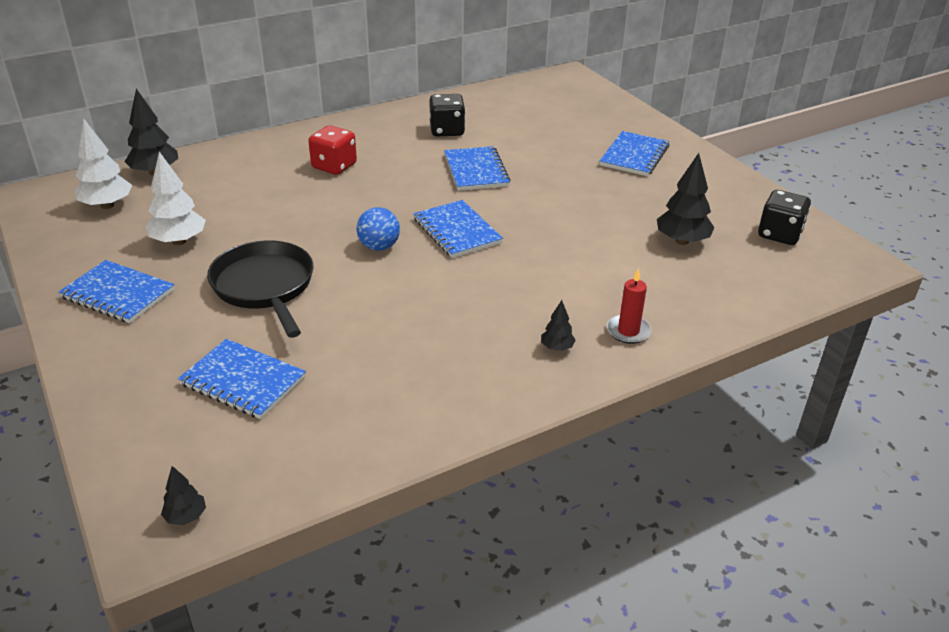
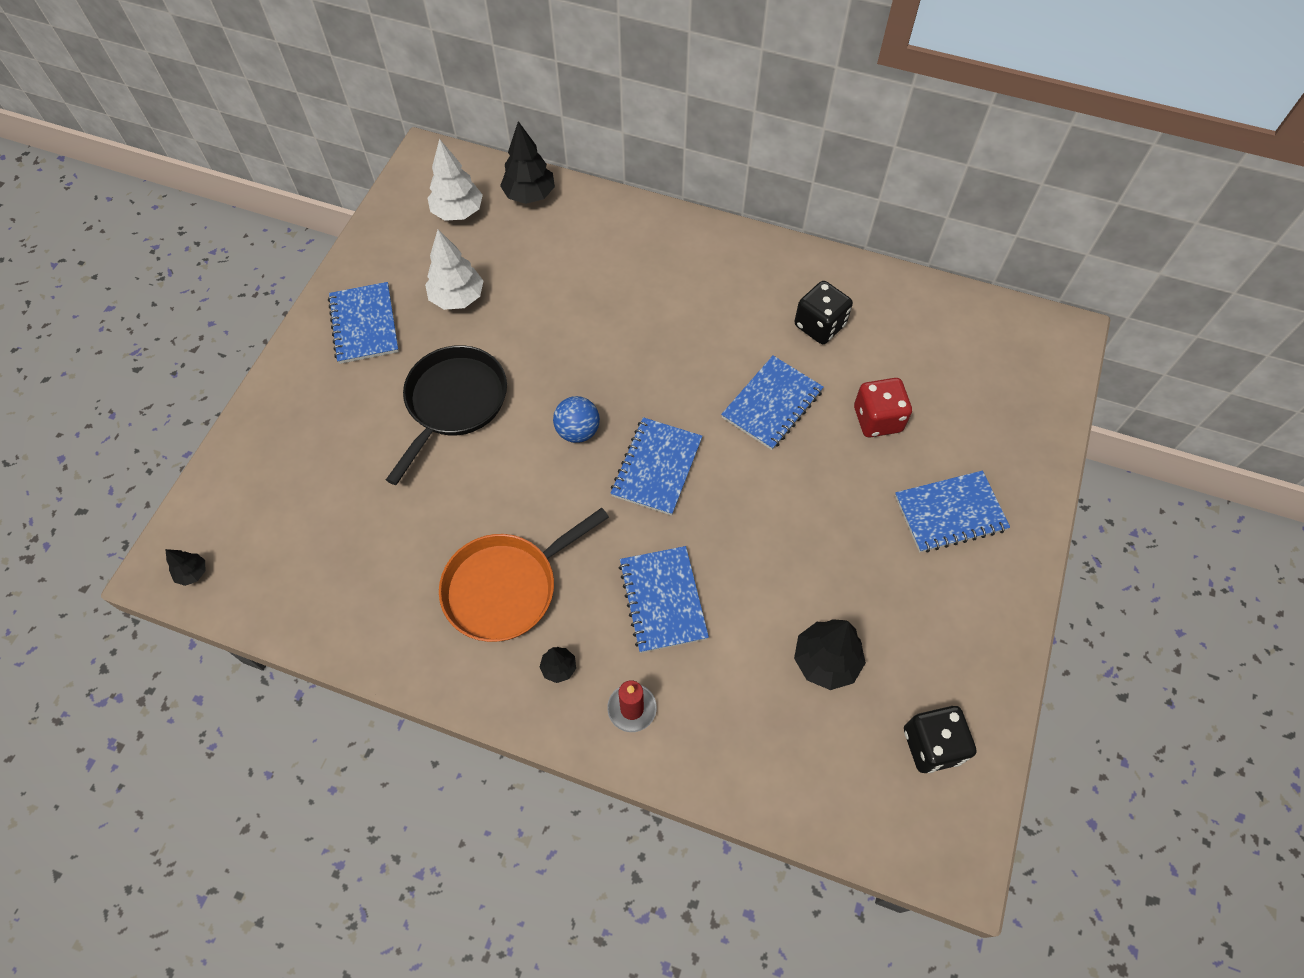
camera: 50 degrees right, 25 degrees up
blue notebook [178,339,306,419] -> blue notebook moved to [619,546,709,653]
red dice [308,125,357,175] -> red dice moved to [854,378,912,437]
none -> orange pan [439,508,609,642]

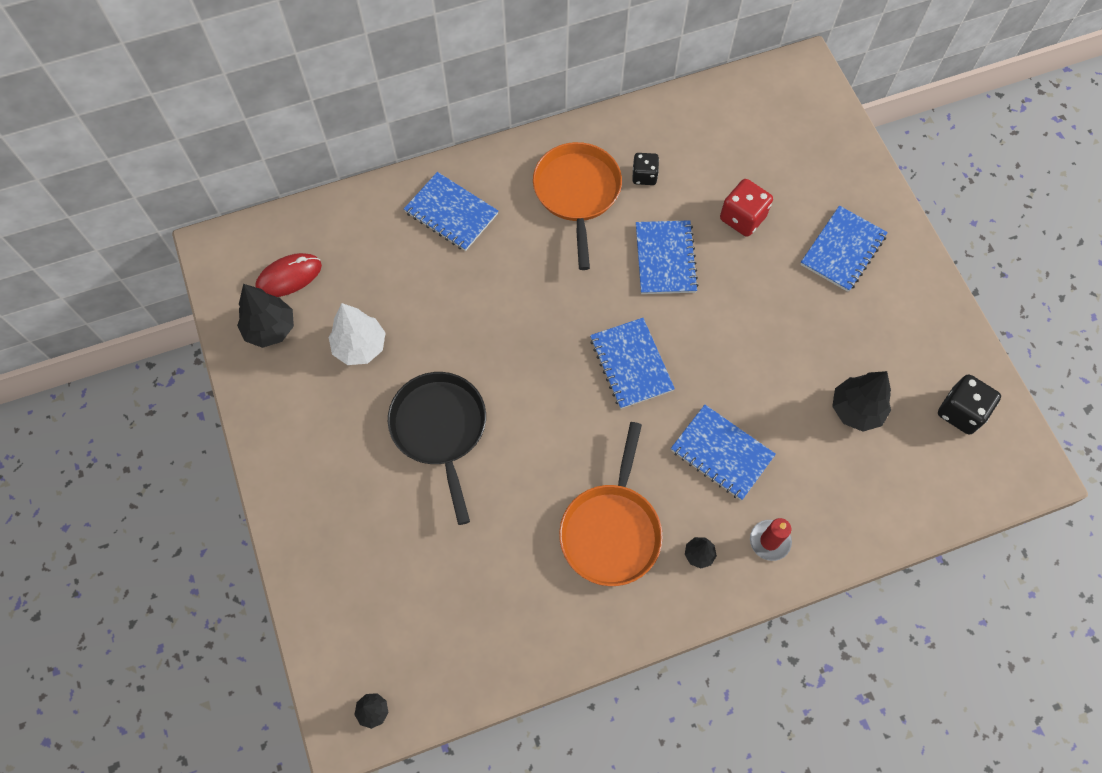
camera: 40 degrees left, 5 degrees up
blue notebook [328,282,399,364] -> blue notebook moved to [404,172,498,251]
white tree [428,139,483,221] -> red mouse [255,253,322,297]
black tree [500,121,555,204] -> black tree moved to [237,284,294,348]
blue ball [553,396,600,443] -> none
black dice [795,281,853,344] -> black dice [632,153,659,185], size x0.66
none -> orange pan [533,142,622,270]

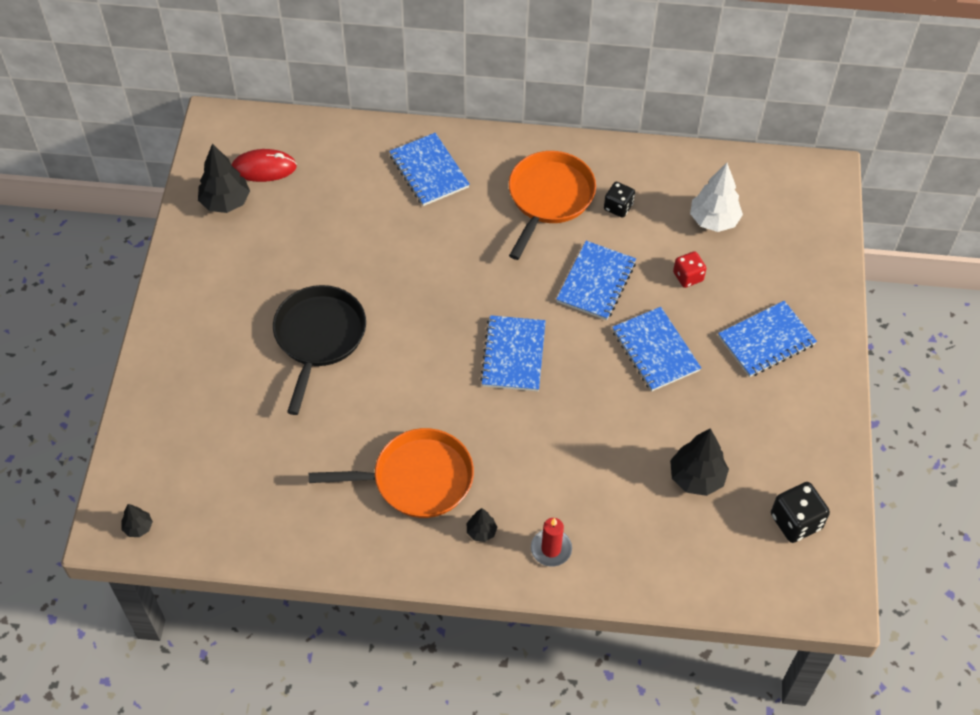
camera: 25 degrees right, 10 degrees down
white tree [329,303,385,365] -> white tree moved to [690,163,743,232]
orange pan [559,422,663,586] -> orange pan turned 135 degrees counterclockwise [309,428,474,518]
blue notebook [671,405,776,500] -> blue notebook moved to [612,307,701,391]
red dice [720,179,773,237] -> red dice [673,251,707,288], size x0.66

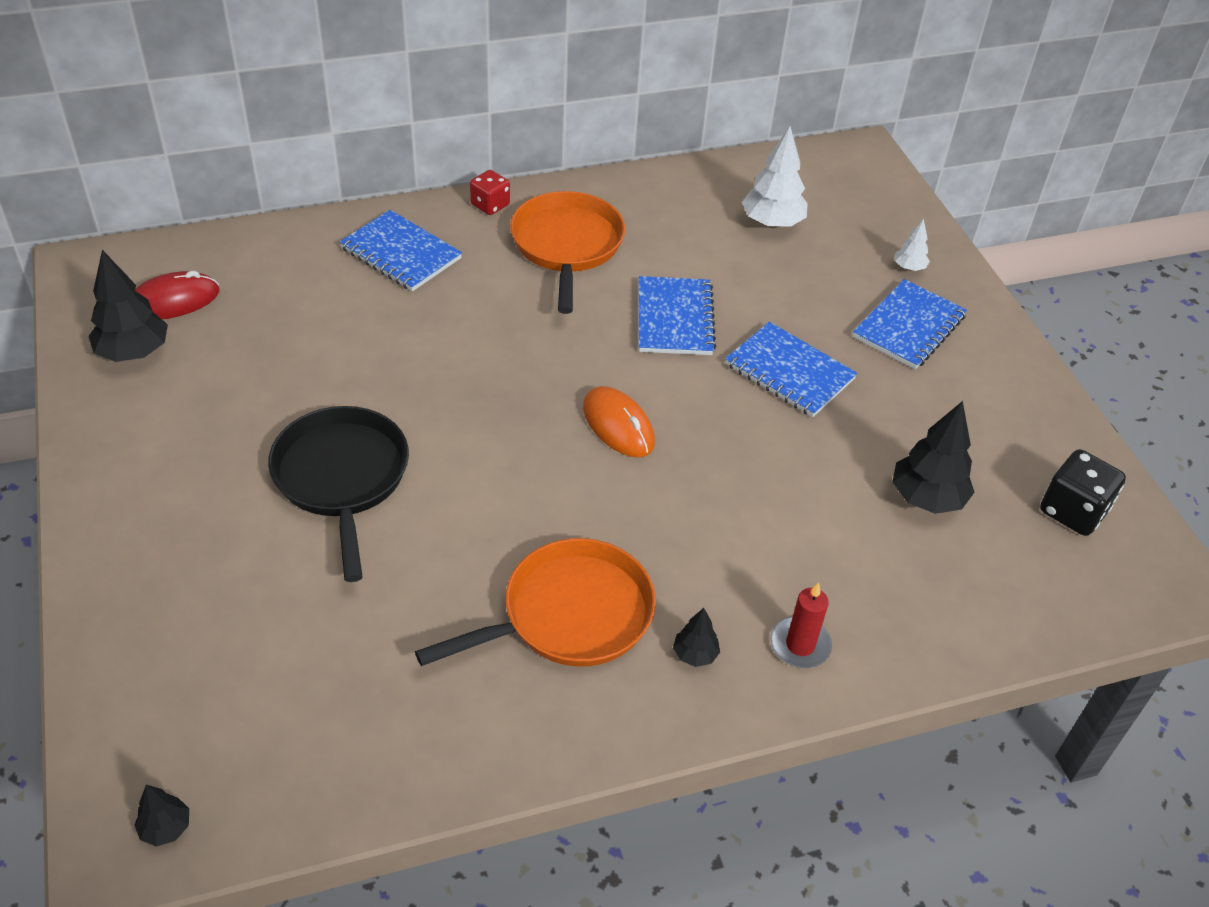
camera: 25 degrees left, 10 degrees down
blue notebook [480,315,546,391] -> orange mouse [583,386,655,457]
black dice [604,182,635,218] -> none
red dice [673,251,707,288] -> red dice moved to [470,170,510,215]
none -> white tree [895,219,930,271]

